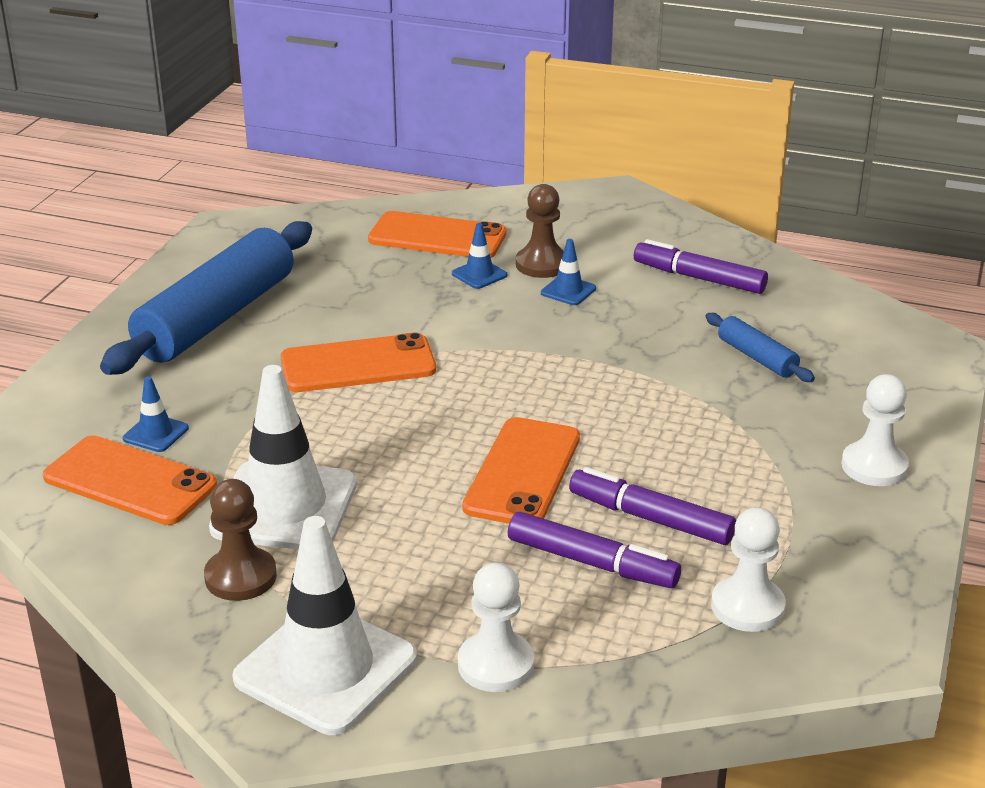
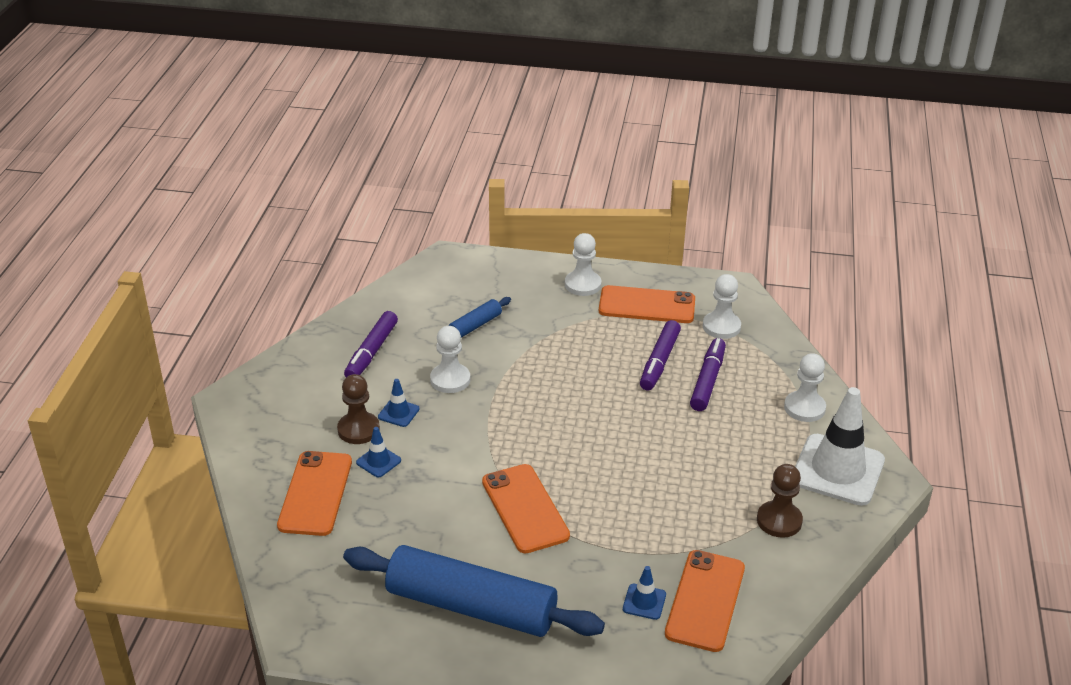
camera: 100 degrees left, 5 degrees up
white traffic cone [209,365,357,550] -> none
orange phone [462,417,580,524] -> orange phone moved to [599,285,695,323]
none -> white pawn [430,326,470,393]

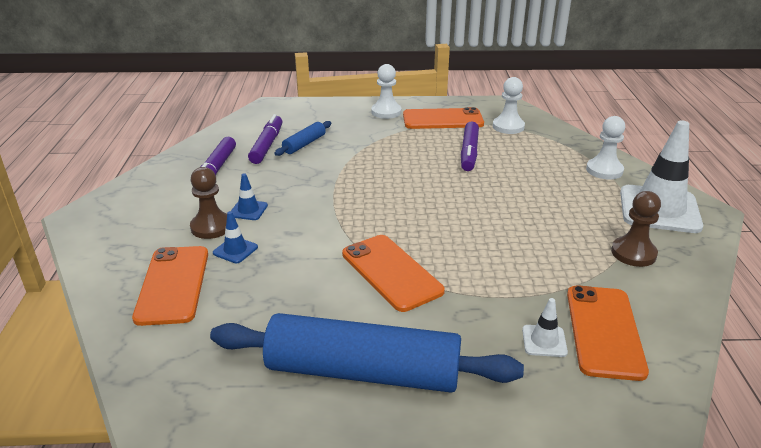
camera: 10 degrees left, 5 degrees down
white pawn [430,326,470,393] -> none
blue traffic cone [623,566,666,620] -> white traffic cone [522,298,568,357]
purple marker [690,338,726,411] -> purple marker moved to [248,114,282,164]

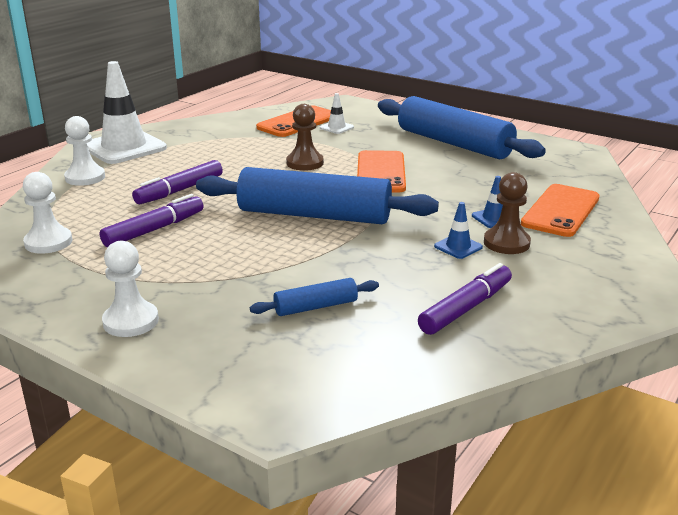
camera: 145 degrees left, 5 degrees down
purple marker [248,114,282,164] -> purple marker moved to [132,160,223,204]
orange phone [403,107,484,129] -> none
brown pawn [611,191,661,267] -> brown pawn moved to [286,104,324,171]
none -> blue rolling pin [196,167,439,224]

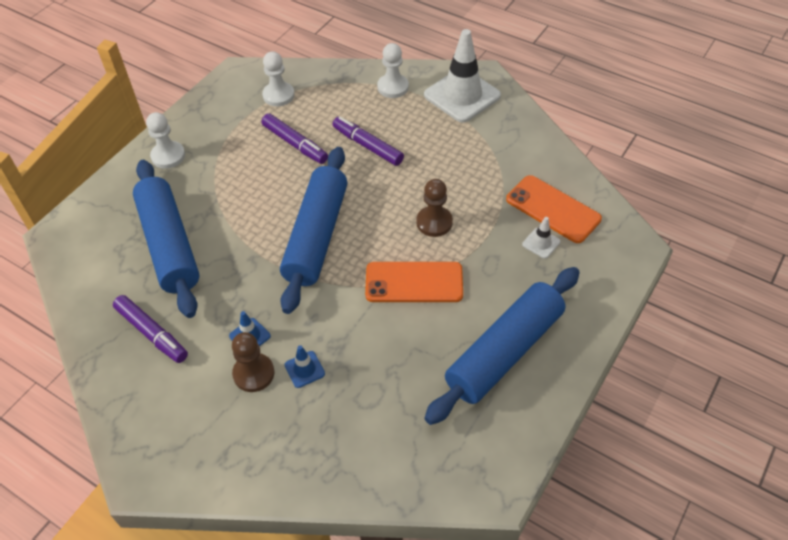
camera: 90 degrees right, 25 degrees up
blue rolling pin [250,278,379,316] -> blue rolling pin [133,160,199,318], size x2.24
orange phone [521,184,599,237] -> none

